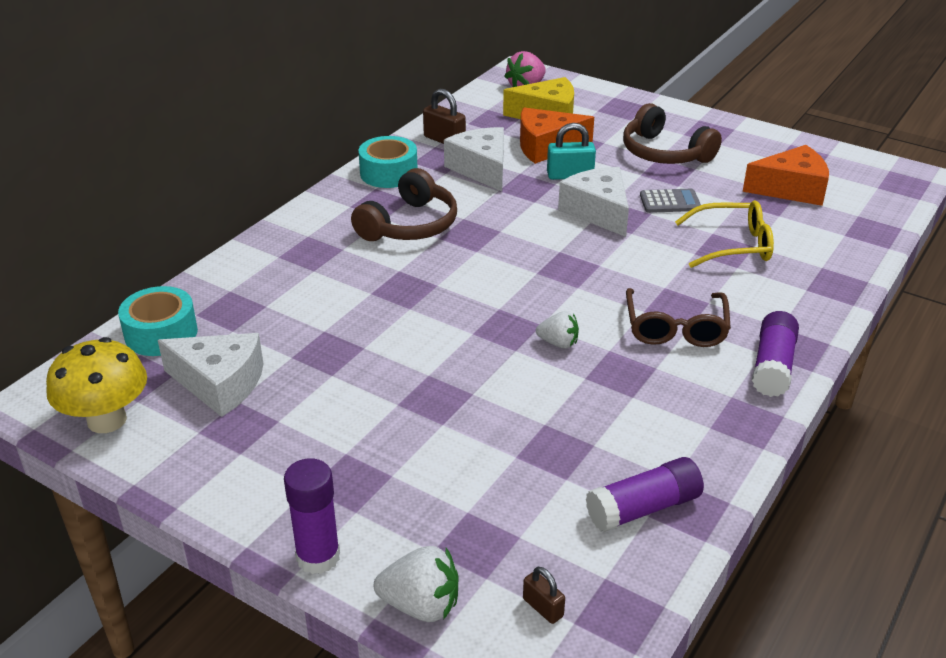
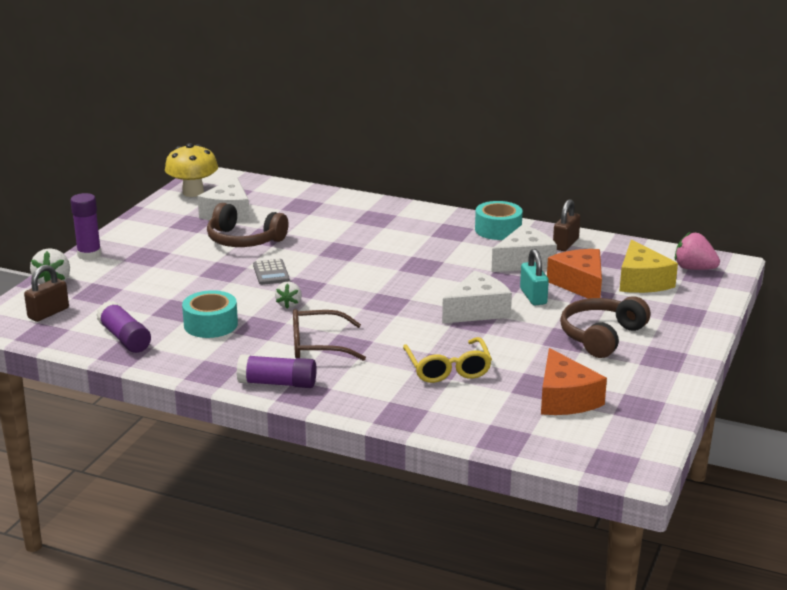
camera: 80 degrees right, 10 degrees down
turquoise tape [118,286,198,356] -> turquoise tape moved to [182,290,238,338]
brown headphones [351,168,457,241] -> brown headphones moved to [207,203,288,247]
brown padlock [523,567,565,624] -> brown padlock [24,265,69,322], size x1.68
grey calculator [640,189,701,213] -> grey calculator moved to [253,259,290,285]

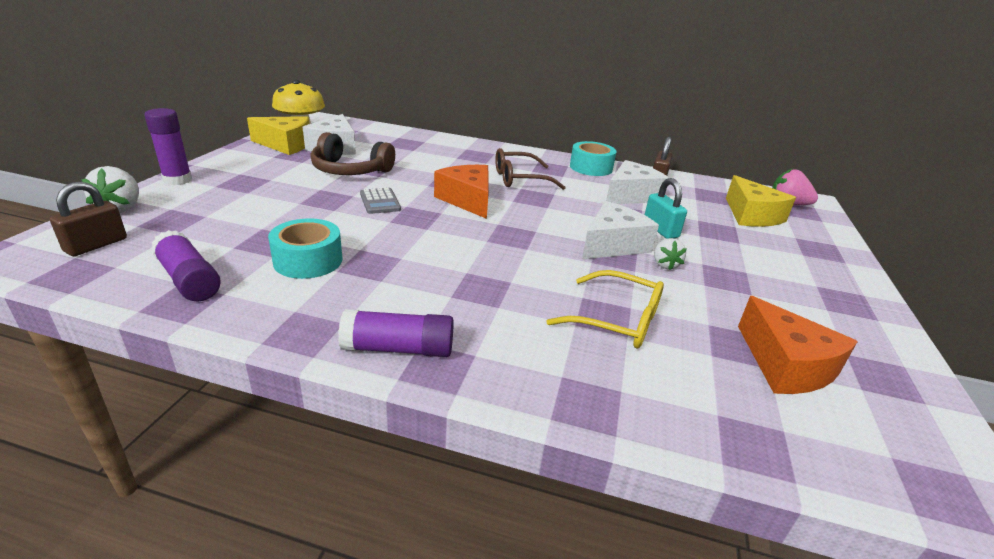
camera: 10 degrees left, 5 degrees up
white strawberry [275,282,302,308] -> white strawberry moved to [654,238,687,270]
brown glasses [293,309,366,361] -> brown glasses moved to [495,148,566,190]
yellow glasses [403,337,492,383] -> yellow glasses turned 45 degrees counterclockwise [547,270,664,348]
orange cheese [547,249,602,299] -> orange cheese moved to [434,165,489,219]
brown headphones [560,296,651,358] -> none
none -> yellow cheese [247,116,310,155]

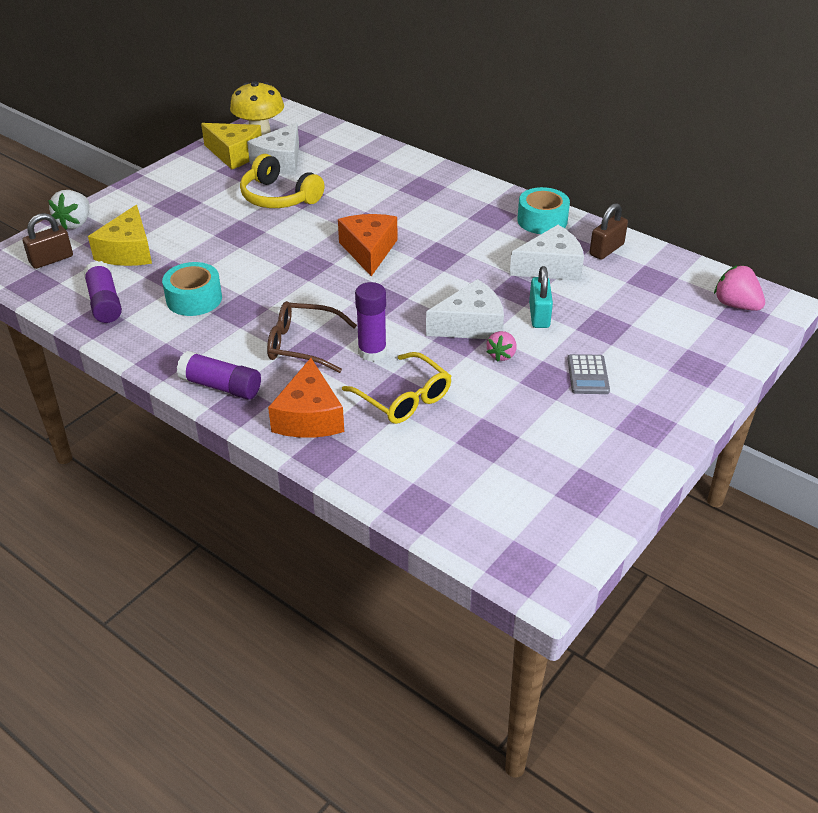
camera: 25 degrees right, 10 degrees up
purple glue stick [144,108,192,185] -> purple glue stick moved to [355,282,387,361]
brown headphones [311,132,395,175] -> yellow headphones [240,154,324,208]
grey calculator [360,188,401,214] -> grey calculator moved to [567,354,610,394]
brown glasses [495,148,566,190] -> brown glasses moved to [267,301,357,373]
white strawberry [654,238,687,270] -> pink strawberry [487,331,516,362]
yellow cheese [726,175,796,227] -> yellow cheese moved to [88,205,152,266]
orange cheese [738,296,858,394] -> orange cheese moved to [268,358,344,438]

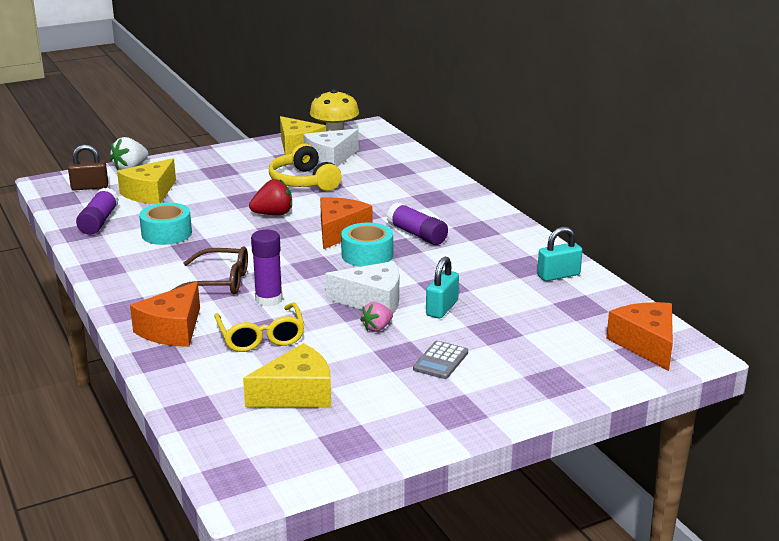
camera: 25 degrees right, 15 degrees down
purple glue stick [177,351,261,400] -> purple glue stick moved to [387,202,448,245]
brown glasses [267,301,357,373] -> brown glasses turned 150 degrees clockwise [172,246,248,294]
white cheese [510,225,584,281] -> none
turquoise tape [517,187,570,234] -> turquoise tape moved to [341,223,393,267]
brown padlock [589,203,628,260] -> turquoise padlock [537,227,583,281]
pink strawberry [714,265,765,311] -> orange cheese [606,302,673,371]
none -> yellow cheese [243,343,331,408]
none -> red strawberry [249,179,292,215]

